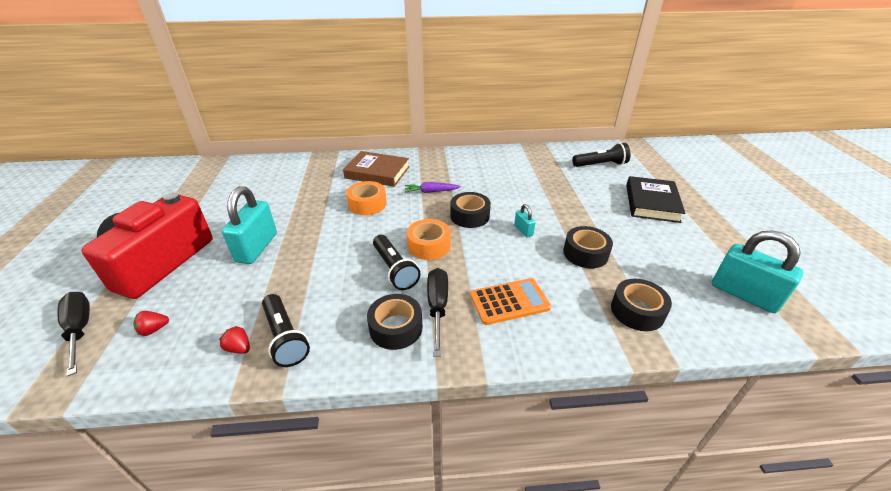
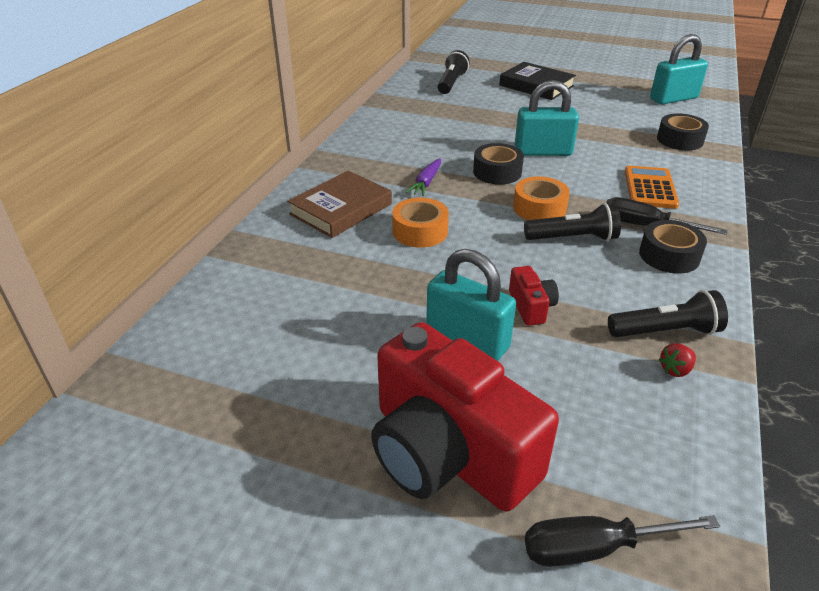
camera: 65 degrees left, 0 degrees up
red strawberry [133,311,169,336] -> none
turquoise padlock [514,204,536,237] -> turquoise padlock [515,80,579,156], size x2.14
black tape [563,226,613,268] -> none
none -> red camera [509,266,559,326]

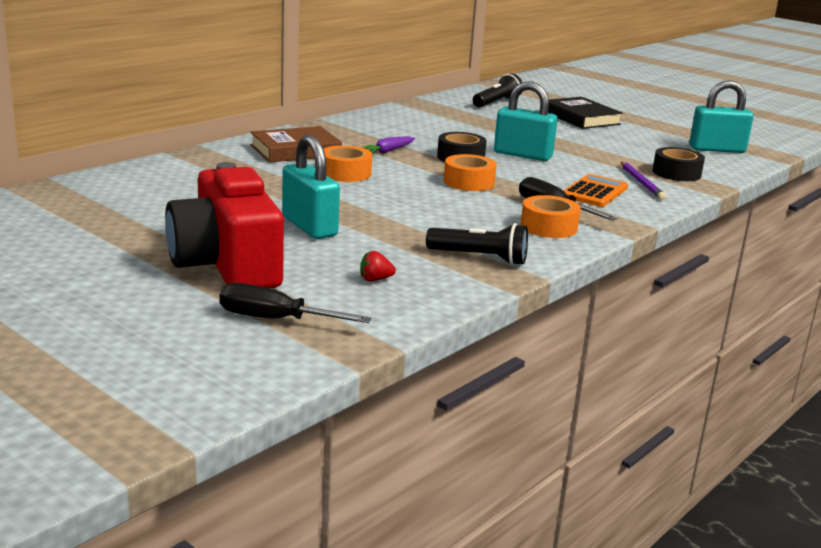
camera: 20 degrees right, 15 degrees down
red camera [509,266,559,326] -> none
black flashlight [524,203,621,241] -> none
black tape [639,220,707,274] -> orange tape [521,195,581,238]
red strawberry [659,343,696,377] -> red strawberry moved to [360,251,396,281]
none -> purple pencil [621,161,666,200]

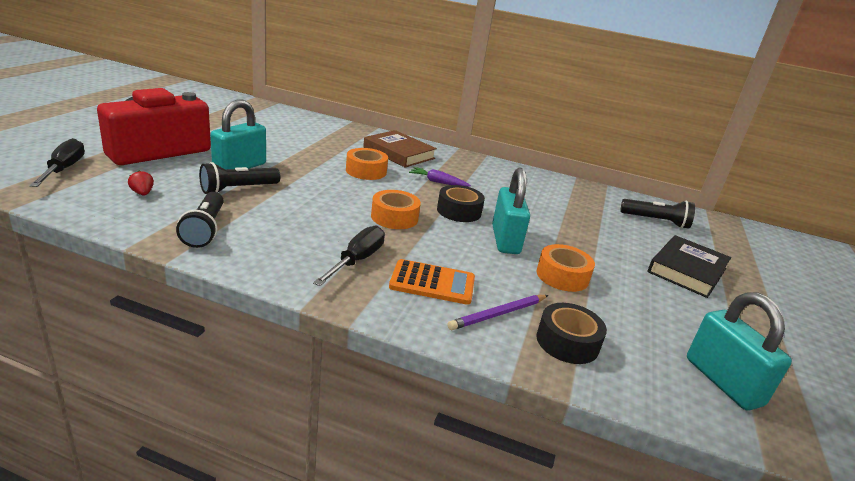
camera: 65 degrees right, 5 degrees up
orange tape [521,195,581,238] -> orange tape moved to [537,244,595,292]
none -> black flashlight [199,162,280,194]

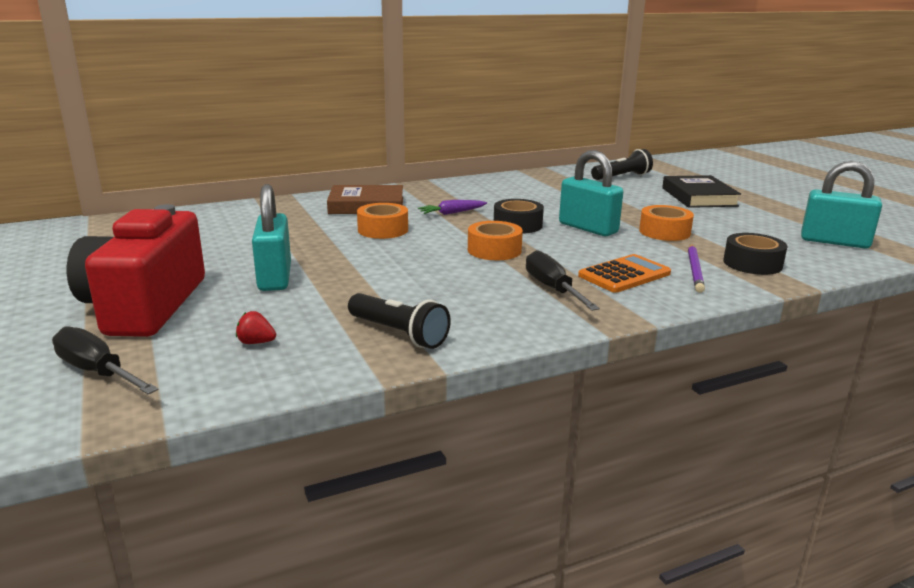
camera: 40 degrees left, 5 degrees down
black flashlight [199,162,280,194] -> none

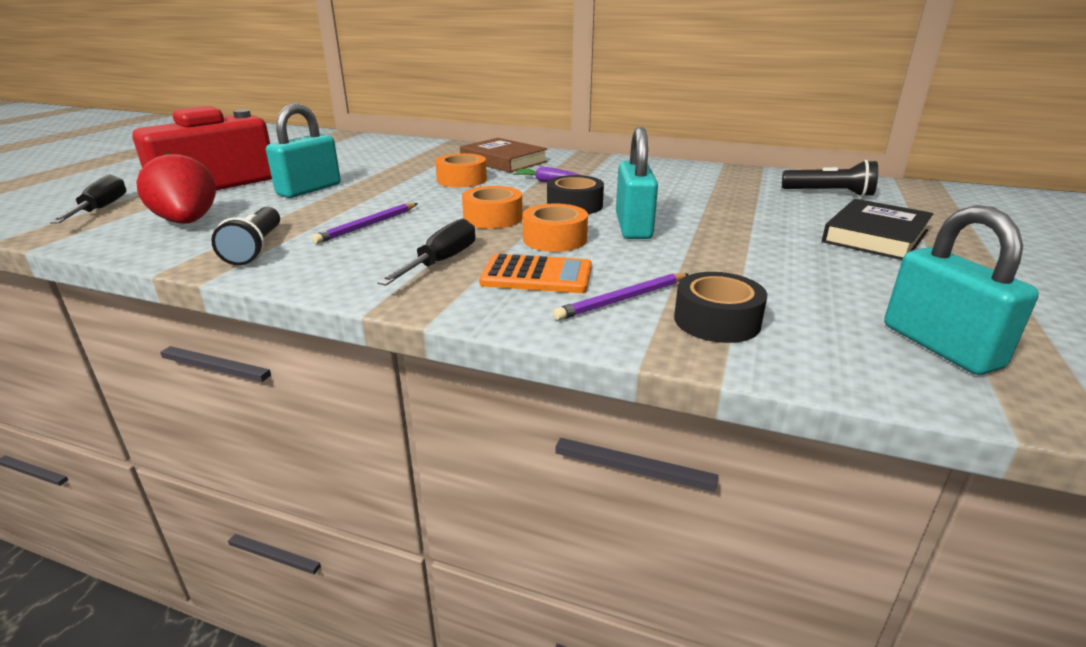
camera: 45 degrees right, 5 degrees up
red strawberry [236,311,276,344] -> red strawberry [136,152,216,224], size x2.42
orange tape [639,205,694,241] -> orange tape moved to [523,203,588,252]
none -> purple pencil [312,203,418,244]

